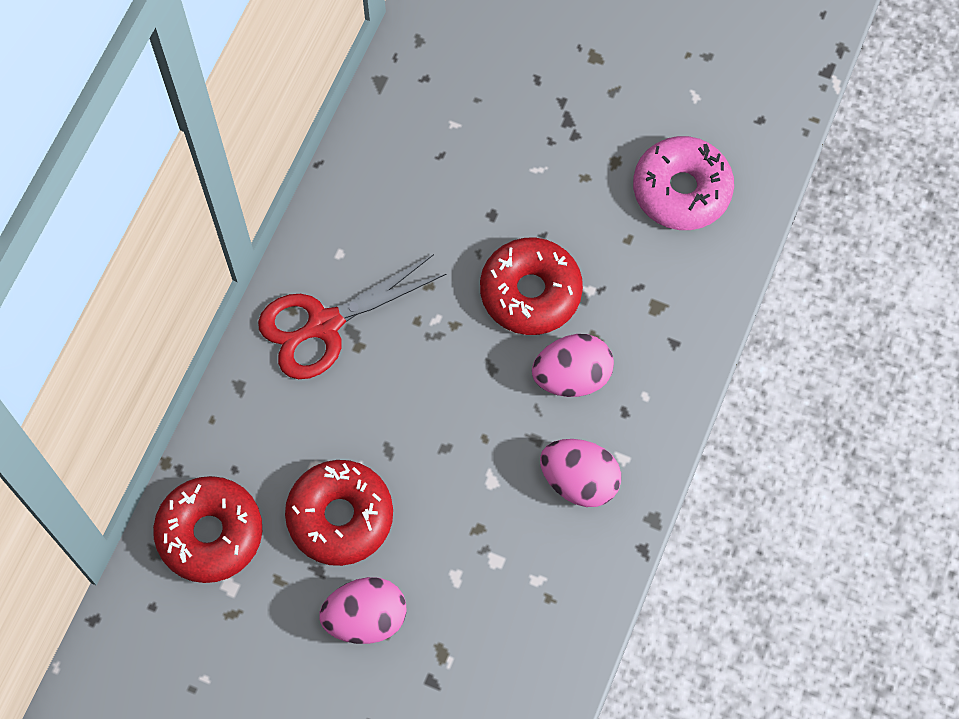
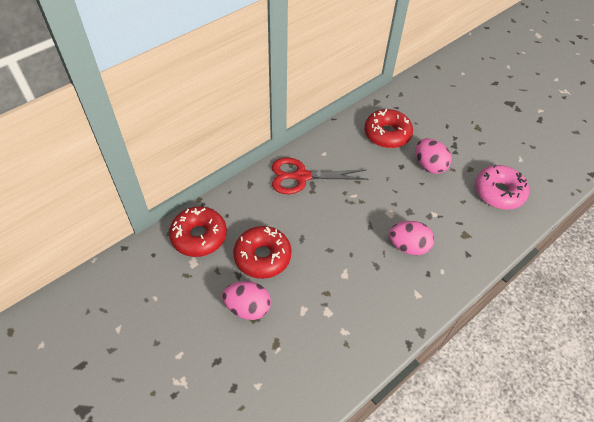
camera: 25 degrees right, 15 degrees down
red donut [480,238,583,335] -> red donut moved to [364,109,413,148]
pink egg [540,439,621,507] -> pink egg moved to [416,139,452,174]

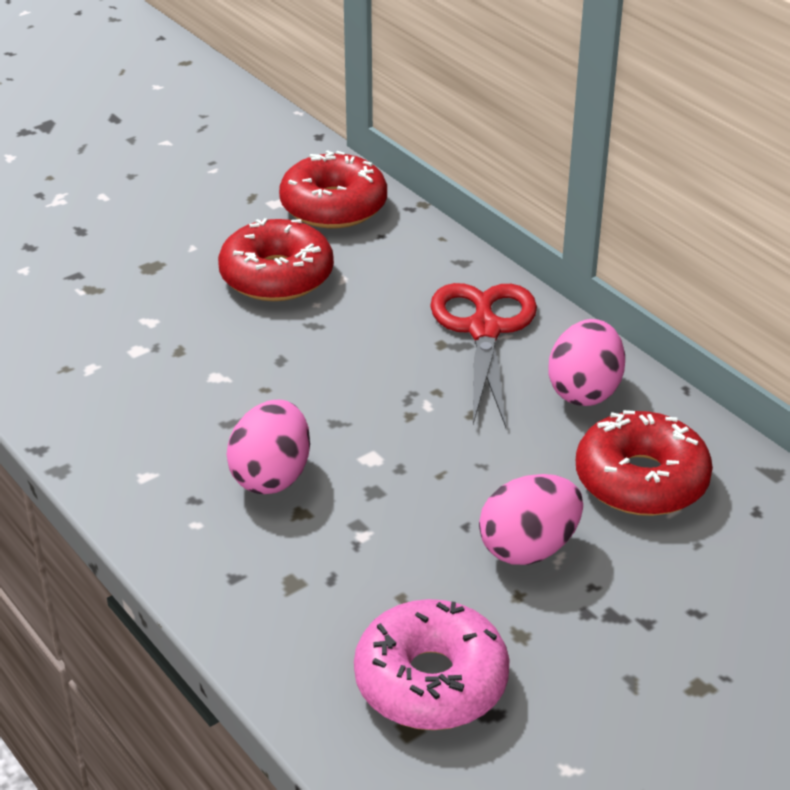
camera: 95 degrees right, 15 degrees down
pink egg [222,281,271,320] -> pink egg moved to [548,319,625,406]

